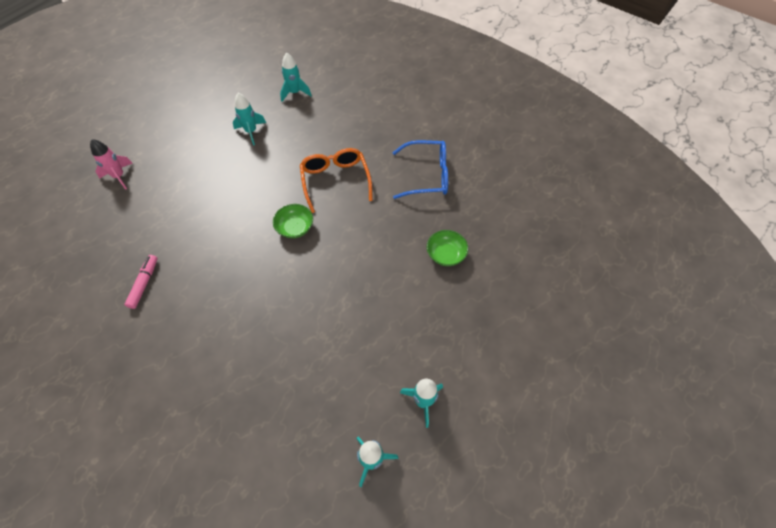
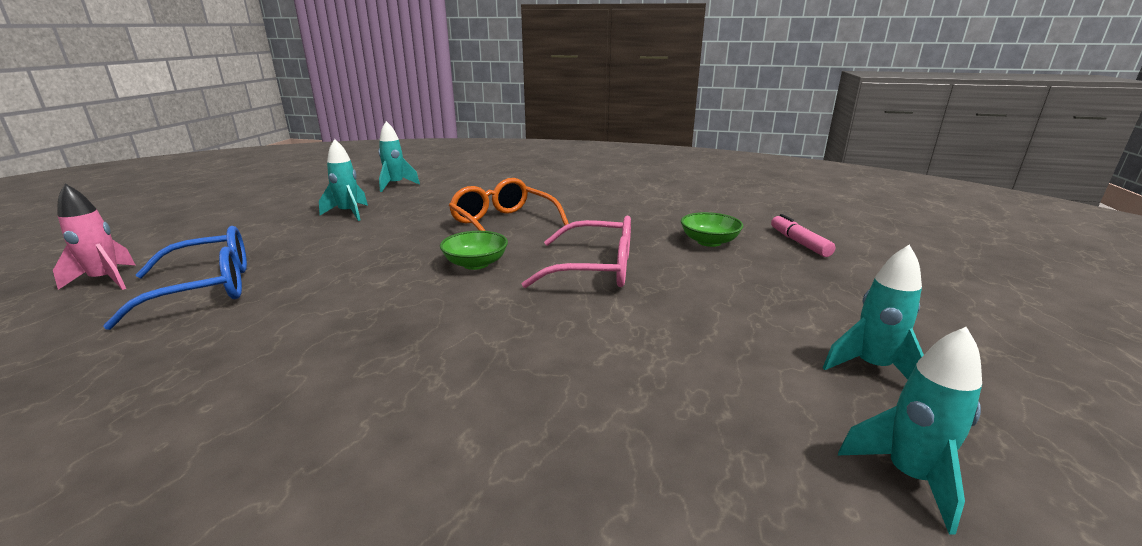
camera: 25 degrees left, 35 degrees down
pink marker [125,255,158,309] -> pink marker moved to [771,214,835,257]
blue glasses [393,140,448,199] -> blue glasses moved to [103,226,247,330]
none -> pink glasses [522,216,631,288]

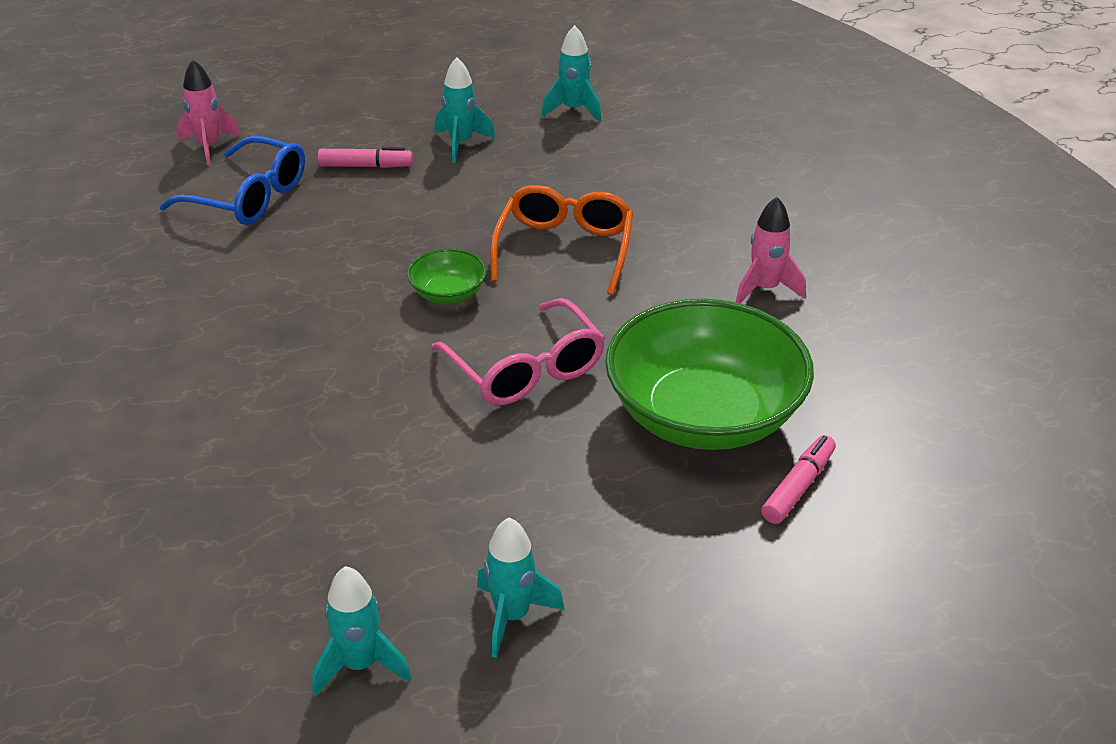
camera: 50 degrees right, 15 degrees up
green bowl [681,212,744,247] -> green bowl [605,299,814,450], size x2.31
none -> pink marker [318,147,413,168]
none -> pink rocket [736,197,806,303]

